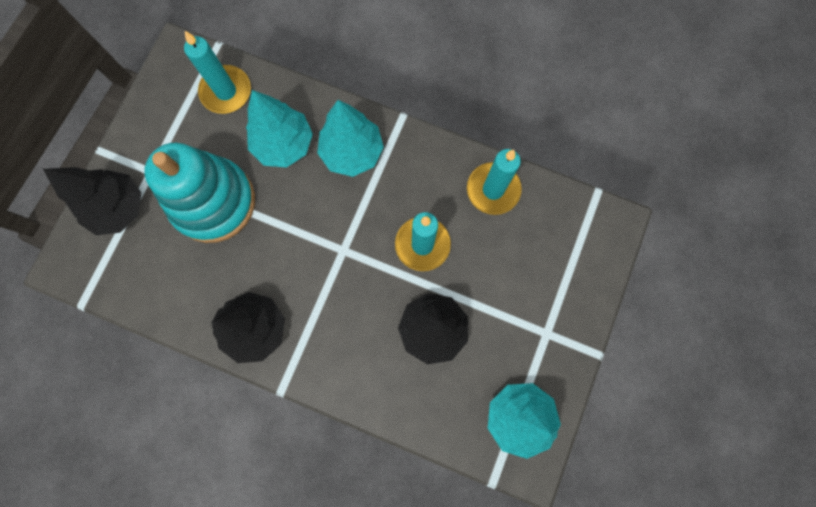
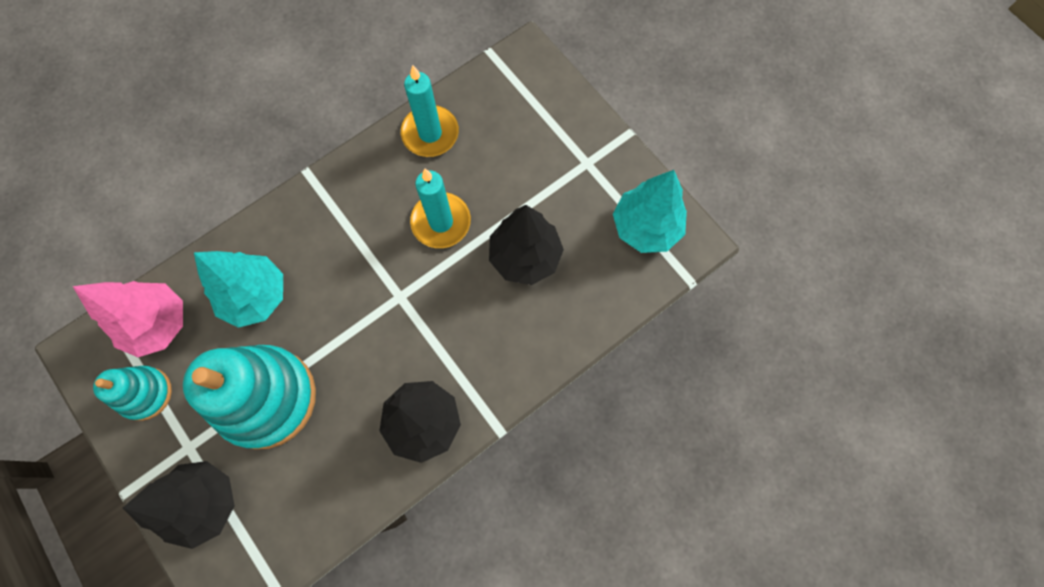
camera: 60 degrees left, 5 degrees down
turquoise candle [184,31,251,114] -> pink tree [73,281,183,357]
turquoise tree [317,100,384,177] -> none
none -> turquoise stacking toy [93,365,172,421]

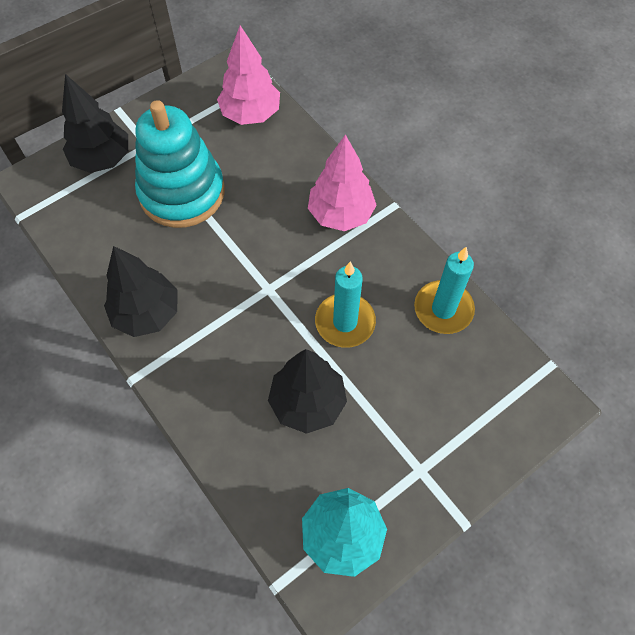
camera: 90 degrees right, 10 degrees down
turquoise stacking toy [93,365,172,421] -> none
turquoise tree [194,251,283,328] -> none
none -> pink tree [308,135,377,231]

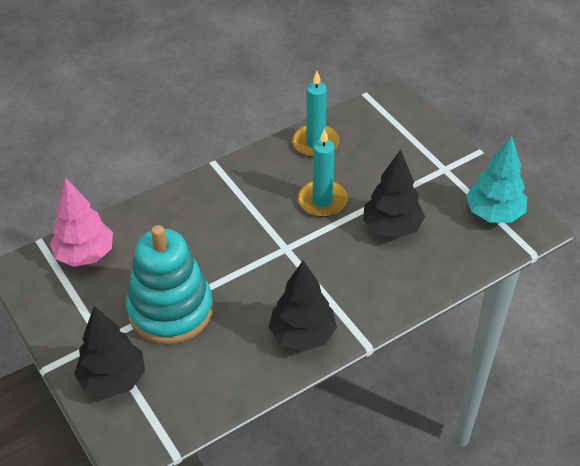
camera: 85 degrees left, 15 degrees down
pink tree [308,135,377,231] -> none

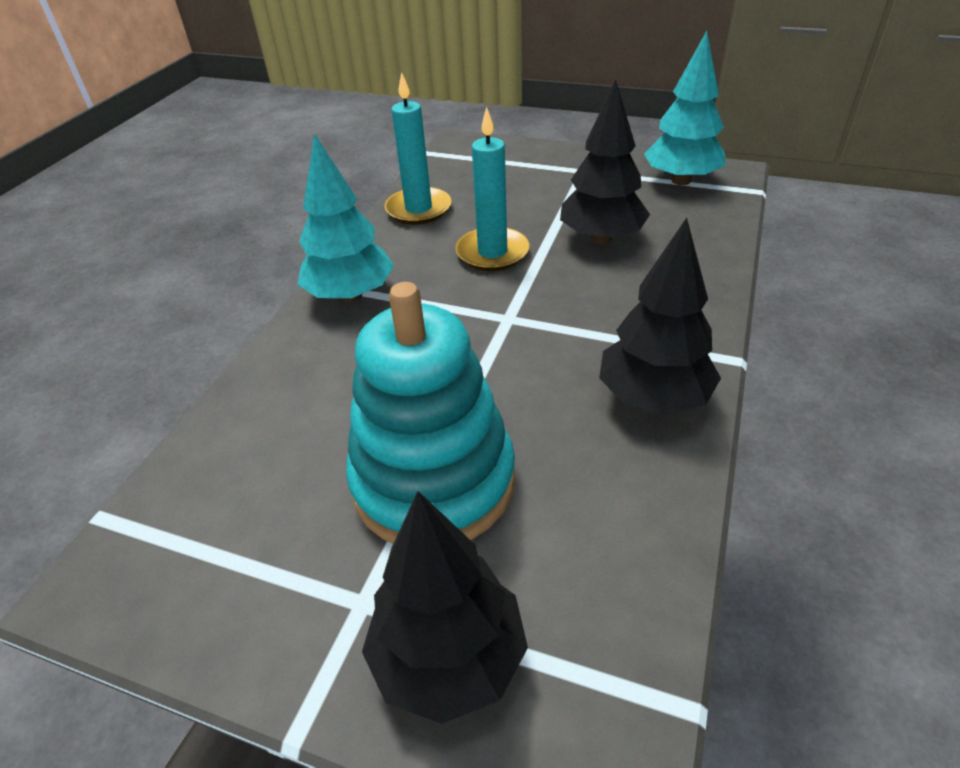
camera: 35 degrees left, 5 degrees down
pink tree [50,178,113,267] -> none
none -> turquoise tree [298,133,394,303]

